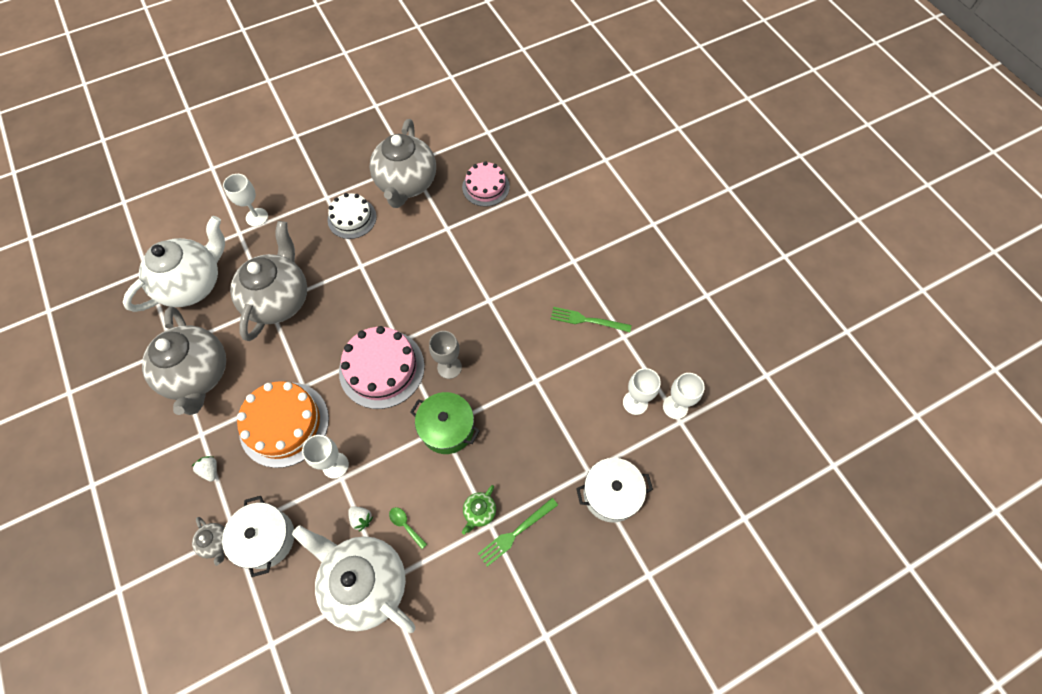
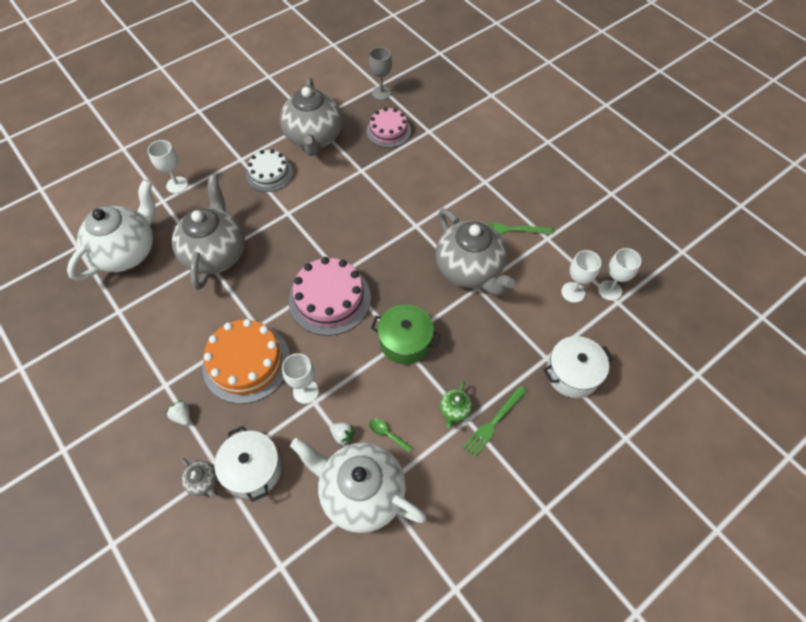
camera: 10 degrees left, 5 degrees down
grey teapot [142,306,226,415] -> grey teapot moved to [435,208,515,296]
grey goblet [429,331,462,379] -> grey goblet moved to [369,47,392,100]

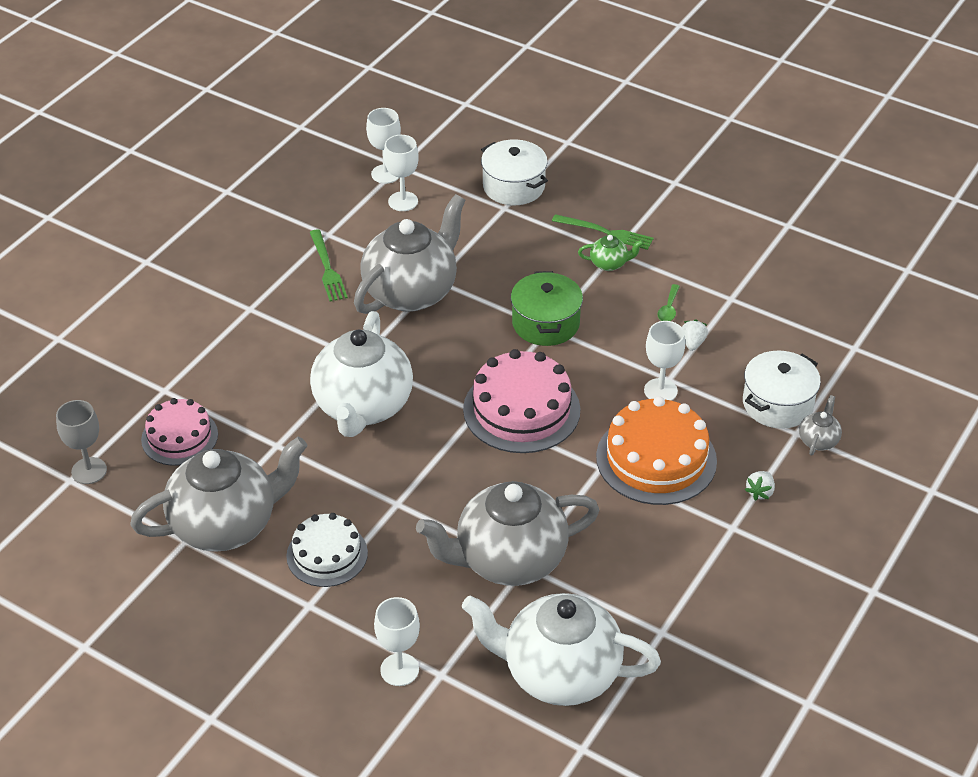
camera: 110 degrees left, 15 degrees down
white teapot [290,438,427,533] -> white teapot moved to [310,311,413,437]

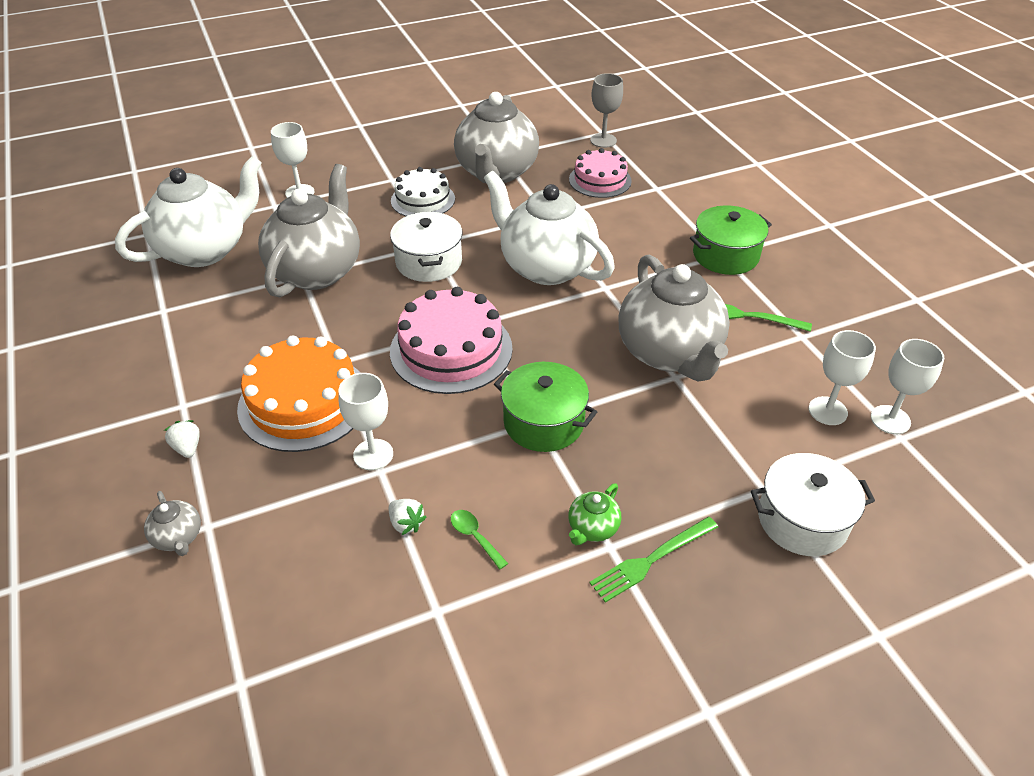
camera: 125 degrees right, 0 degrees up
white pot [743,351,821,429] -> white pot moved to [390,212,463,282]
none -> green pot [690,205,772,275]

